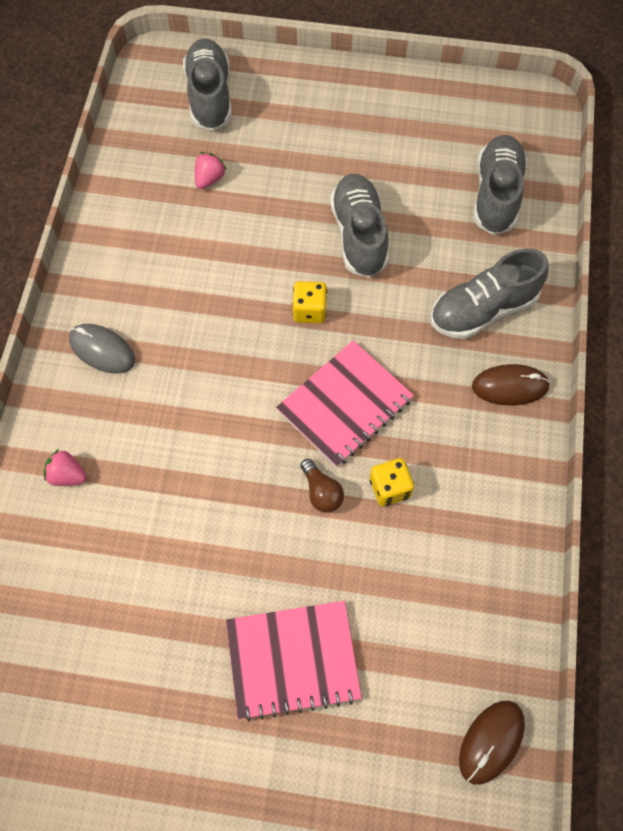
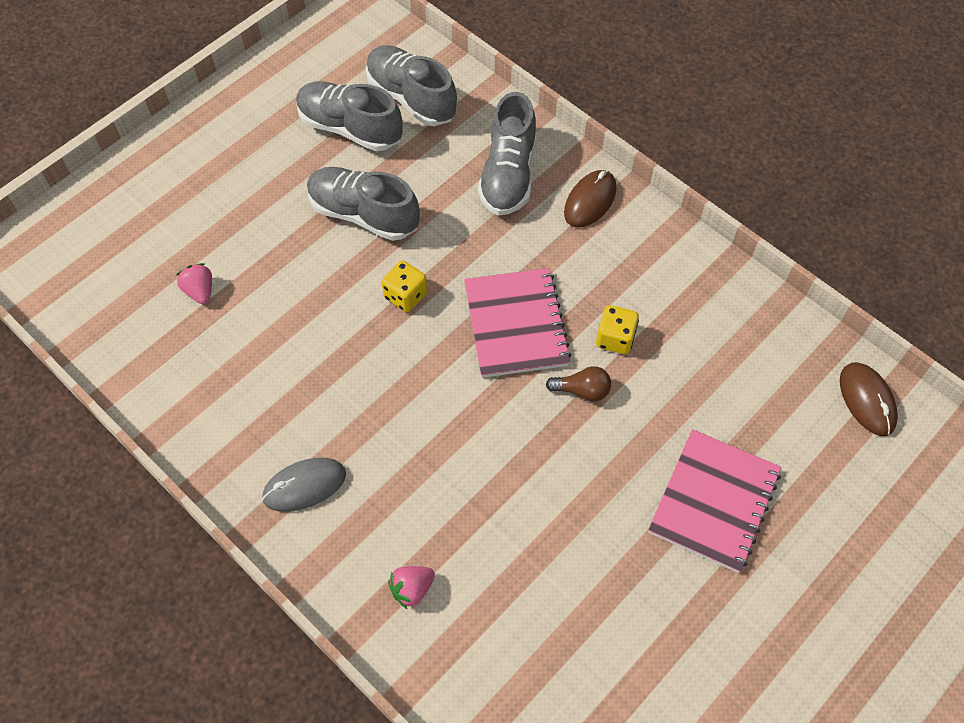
camera: 55 degrees left, 5 degrees down
grey shoe [183,38,232,131] -> grey shoe moved to [296,81,403,151]

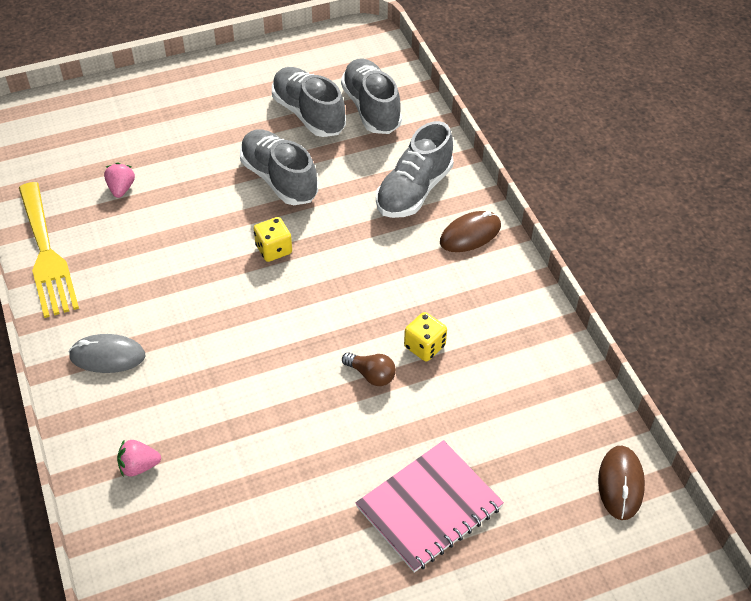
camera: 25 degrees right, 10 degrees down
pink notebook [464,268,572,378] -> none
none -> yellow fork [19,182,79,318]

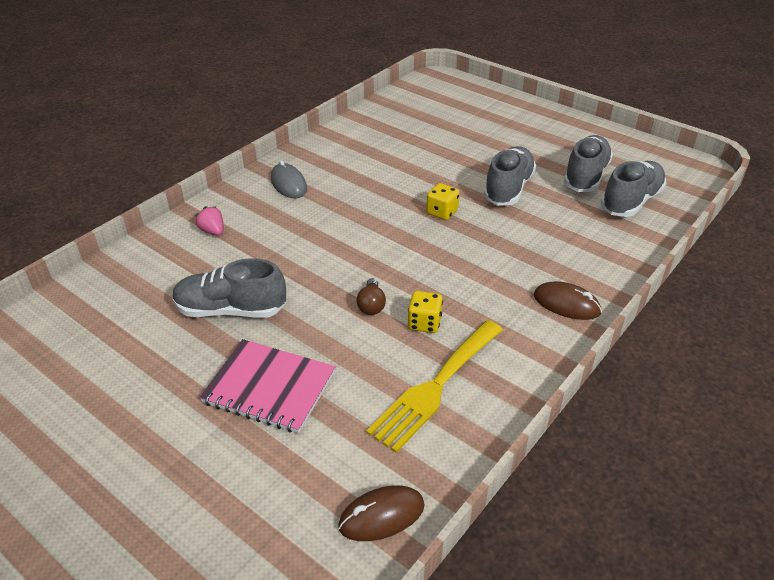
camera: 60 degrees right, 10 degrees down
yellow fork [19,182,79,318] -> yellow fork moved to [366,320,503,453]
pink strawberry [104,162,135,198] -> none
grey shoe [376,121,453,218] -> grey shoe moved to [173,258,286,318]

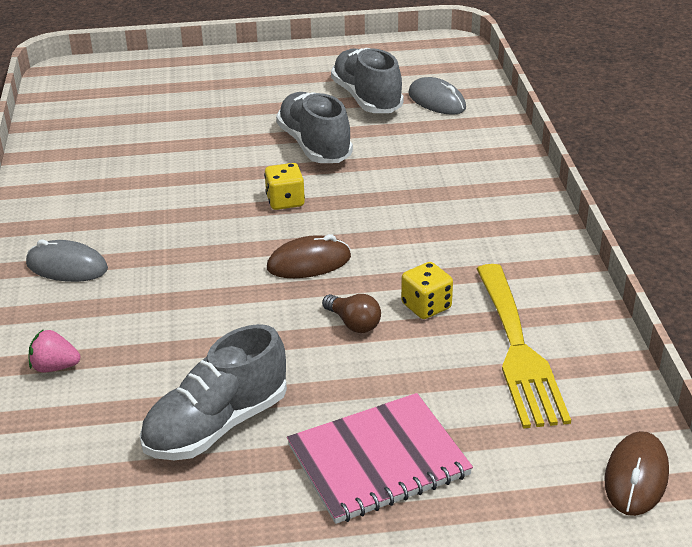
camera: 45 degrees left, 5 degrees down
brown mouse [534,281,602,320] -> brown mouse moved to [267,234,351,278]
grey shoe [601,161,667,217] -> grey mouse [408,77,466,115]

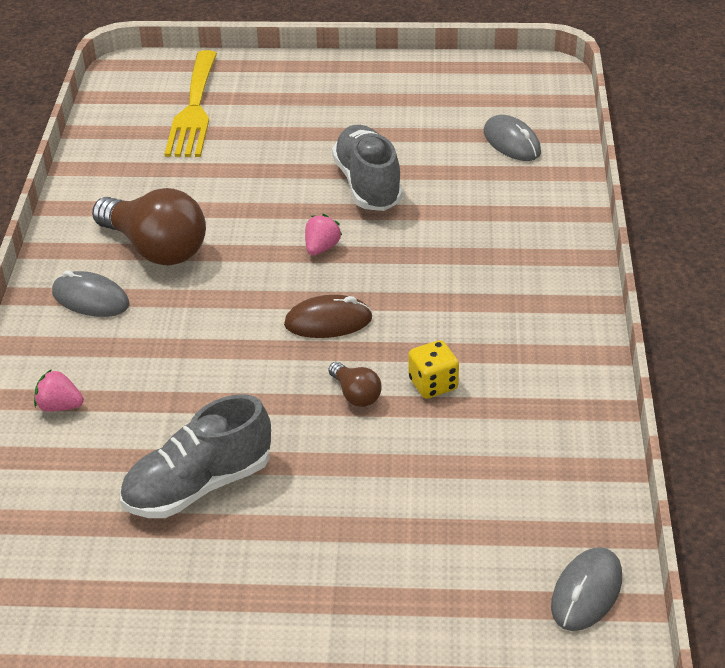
camera: 10 degrees right, 5 degrees up
yellow dice [264,163,305,210] -> pink strawberry [305,214,342,255]
pink notebook [287,393,473,524] -> none
grey shoe [331,48,404,113] -> none
yellow fork [477,264,571,429] -> yellow fork moved to [165,50,217,157]
brown mouse [604,431,669,516] -> grey mouse [551,547,622,631]
none -> brown light bulb [92,188,206,265]

